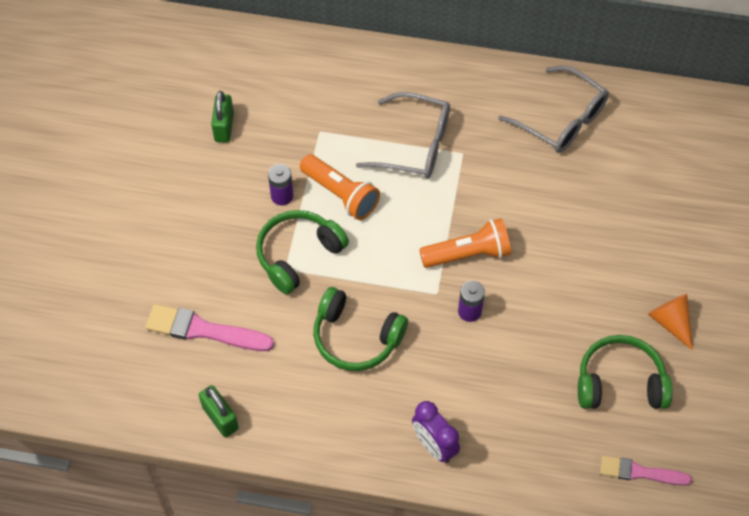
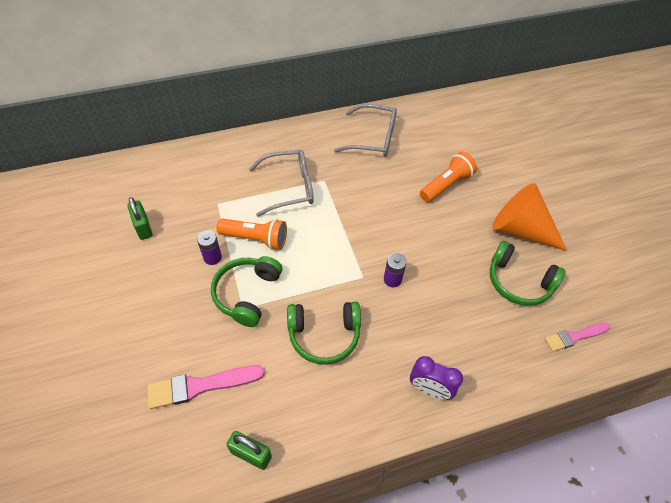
camera: 30 degrees left, 5 degrees down
orange flashlight [419,218,511,268] -> orange flashlight moved to [420,152,477,202]
green headphones [578,335,673,409] -> green headphones turned 120 degrees counterclockwise [490,241,566,306]
orange cone [648,294,693,350] -> orange cone [492,183,567,251], size x1.83

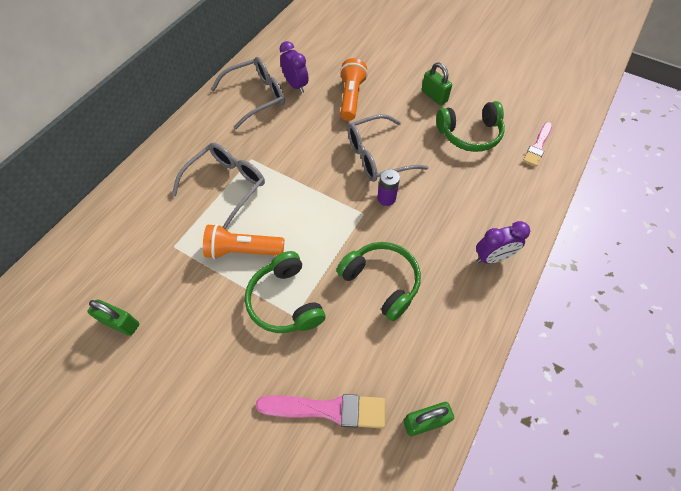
camera: 40 degrees left, 5 degrees up
pink brush [147,365,265,409] -> pink brush turned 120 degrees counterclockwise [255,394,386,429]
purple battery [197,230,222,265] -> none
orange flashlight [216,218,287,250] -> orange flashlight turned 150 degrees counterclockwise [203,224,284,259]
green headphones [287,302,361,365] -> green headphones turned 90 degrees counterclockwise [337,242,421,321]
orange cone [492,183,567,251] -> green padlock [422,62,452,105]
none -> purple clock [280,41,308,93]
none -> grey glasses [347,114,429,182]

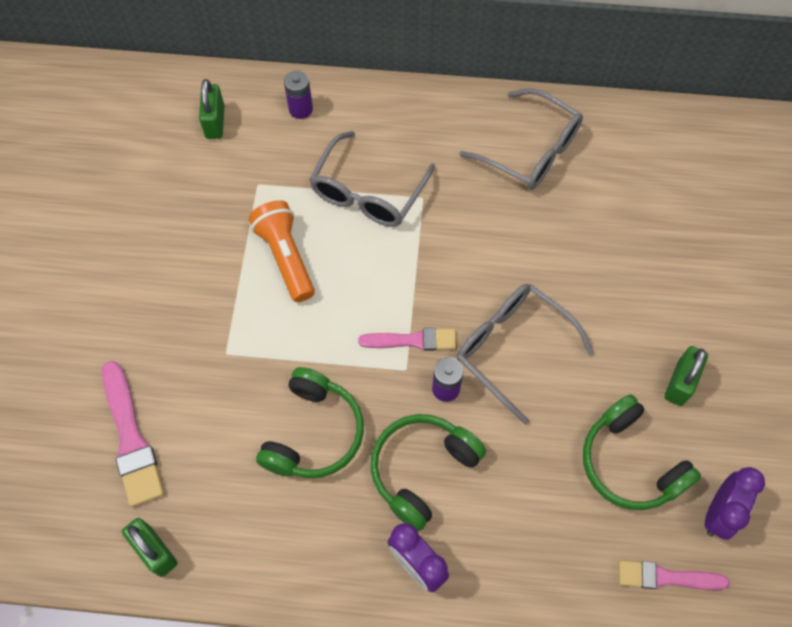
camera: 65 degrees right, 5 degrees up
green padlock [87,299,139,336] -> green padlock moved to [199,79,224,139]
grey glasses [172,143,265,229] -> grey glasses turned 105 degrees clockwise [309,131,435,227]
green headphones [245,251,326,333] -> green headphones moved to [370,414,486,532]
purple clock [280,41,308,93] -> purple clock moved to [705,467,765,540]
orange flashlight [340,58,368,121] -> none
none -> purple battery [284,70,313,119]
none -> pink brush [358,328,456,351]

